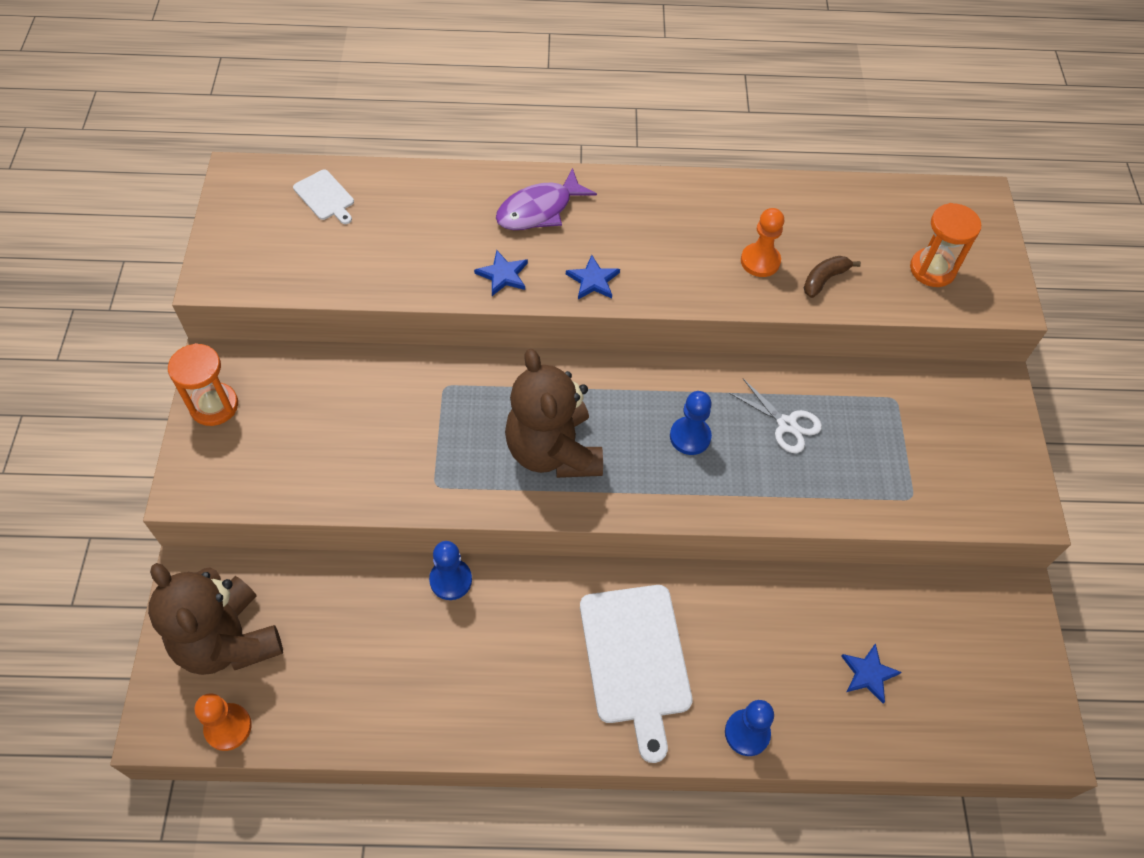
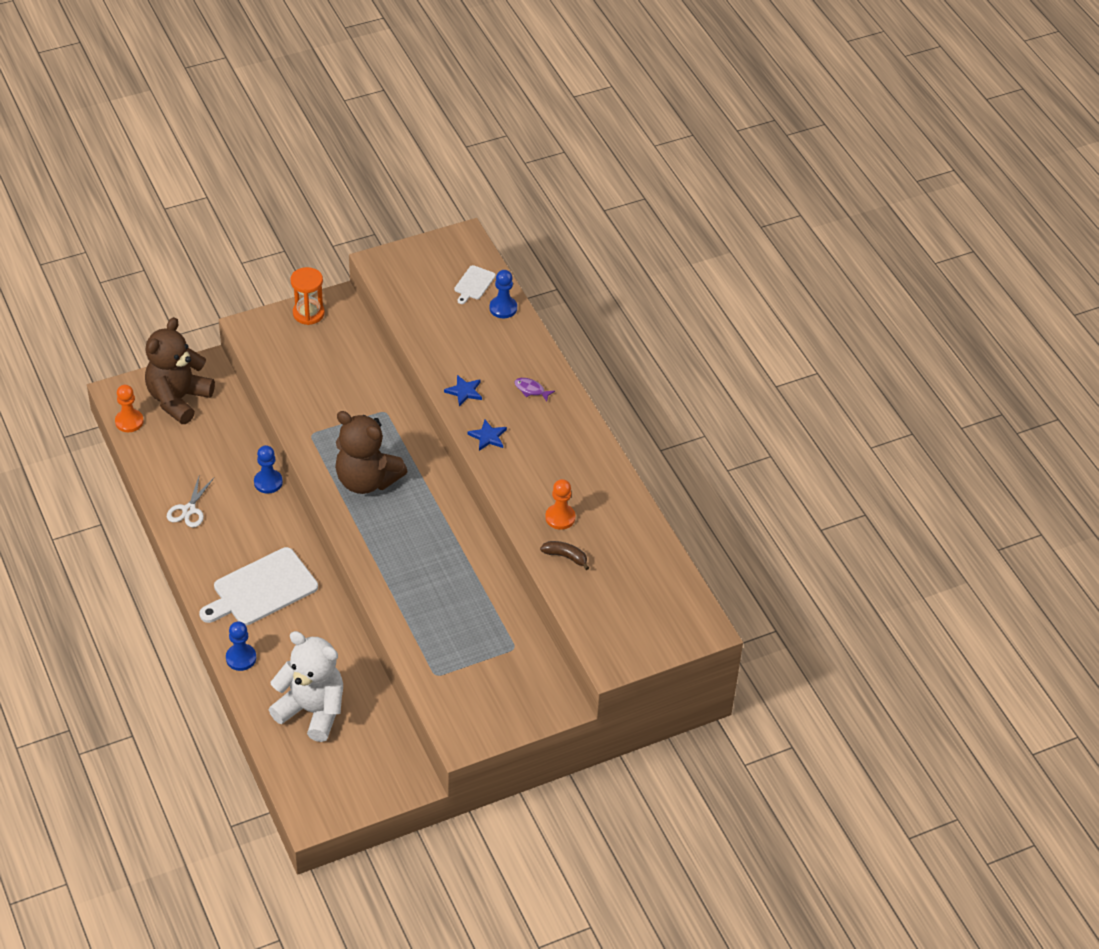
camera: 65 degrees right, 10 degrees down
purple fish [496,168,597,230] -> purple fish [514,378,555,402], size x0.53
brown teddy bear [505,349,603,478] -> brown teddy bear turned 105 degrees counterclockwise [335,411,408,494]
blue pawn [670,391,712,455] -> blue pawn moved to [490,270,517,318]
white scissors [729,379,822,453] -> white scissors moved to [167,477,214,528]
blue star [841,643,902,703] -> white teddy bear [268,631,343,742]
orange hourglass [910,203,981,287] -> none

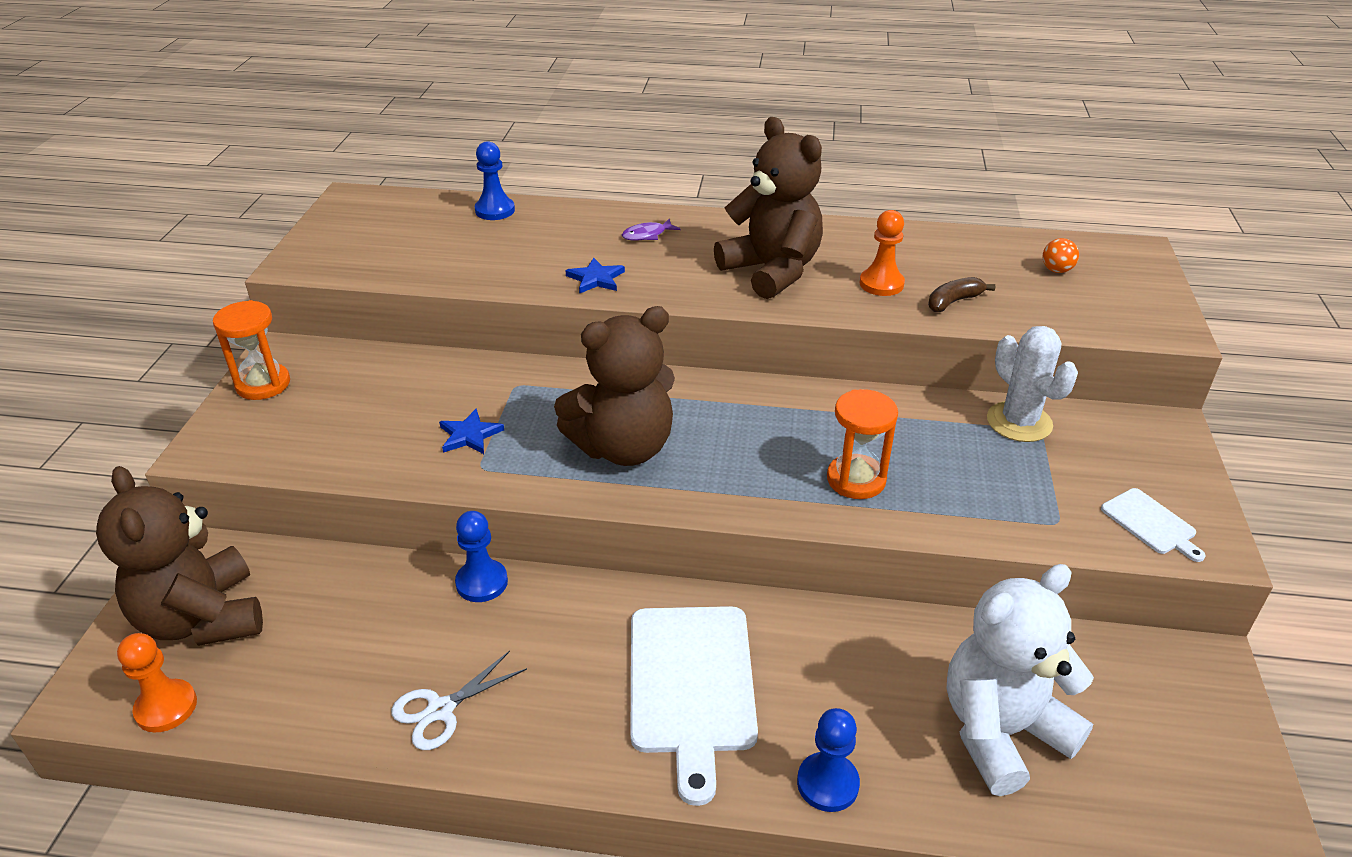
camera: 55 degrees left, 10 degrees down
white scissors [167,477,214,528] -> white scissors turned 90 degrees clockwise [391,651,527,750]
white cutting board [454,265,496,304] -> white cutting board moved to [1101,488,1205,562]
blue star [468,420,507,451] -> blue star moved to [439,408,504,454]
none -> brown teddy bear [714,117,823,299]
none -> orange hourglass [827,389,898,499]
none -> white cactus [987,326,1078,442]
none -> orange ball [1043,238,1079,273]

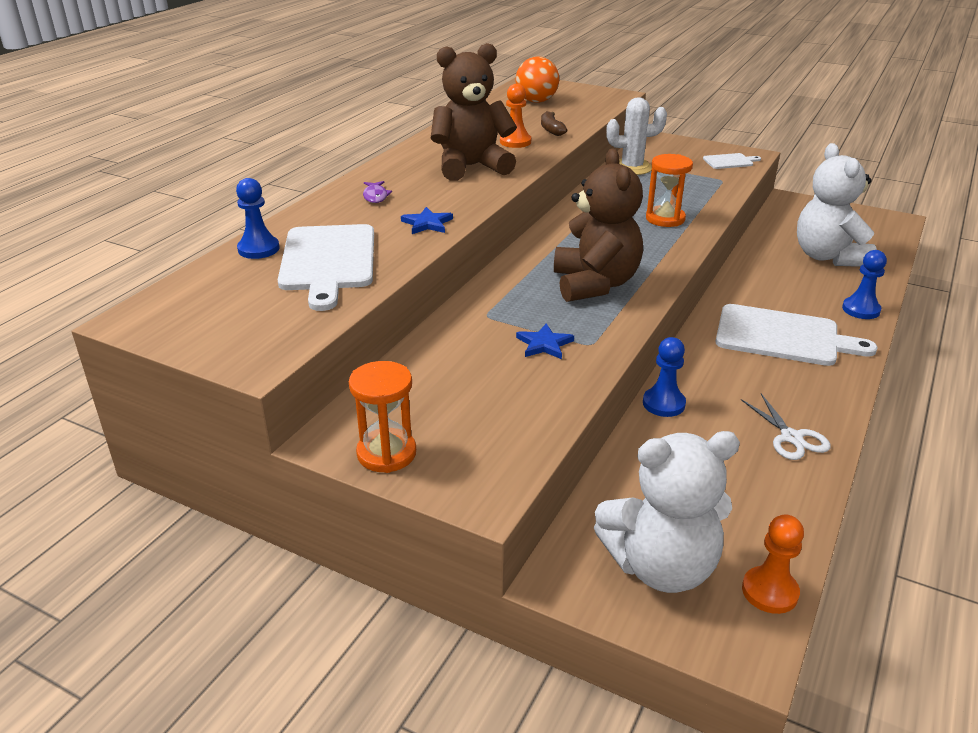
camera: 70 degrees left, 5 degrees down
brown teddy bear [96,466,263,646] -> white teddy bear [594,431,740,593]
orange ball [1043,238,1079,273] -> orange ball [516,57,559,103], size x1.95
none -> white cutting board [278,224,374,311]

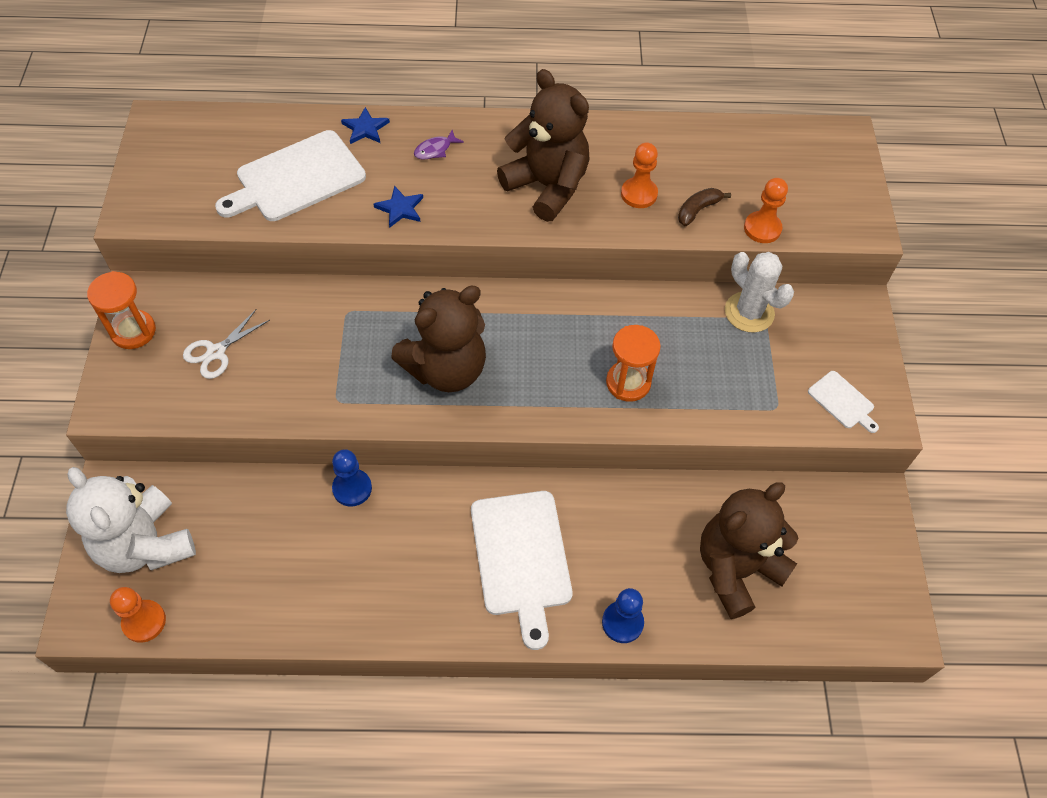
camera: 60 degrees right, 25 degrees up
blue pawn [236,178,279,259] -> none
orange ball [516,57,559,103] -> none
blue star [516,323,574,359] -> blue star moved to [341,107,390,144]
white scissors [741,394,831,460] -> white scissors moved to [183,309,270,379]
white teddy bear [797,143,877,267] -> brown teddy bear [700,482,798,619]
none -> orange pawn [744,178,788,243]

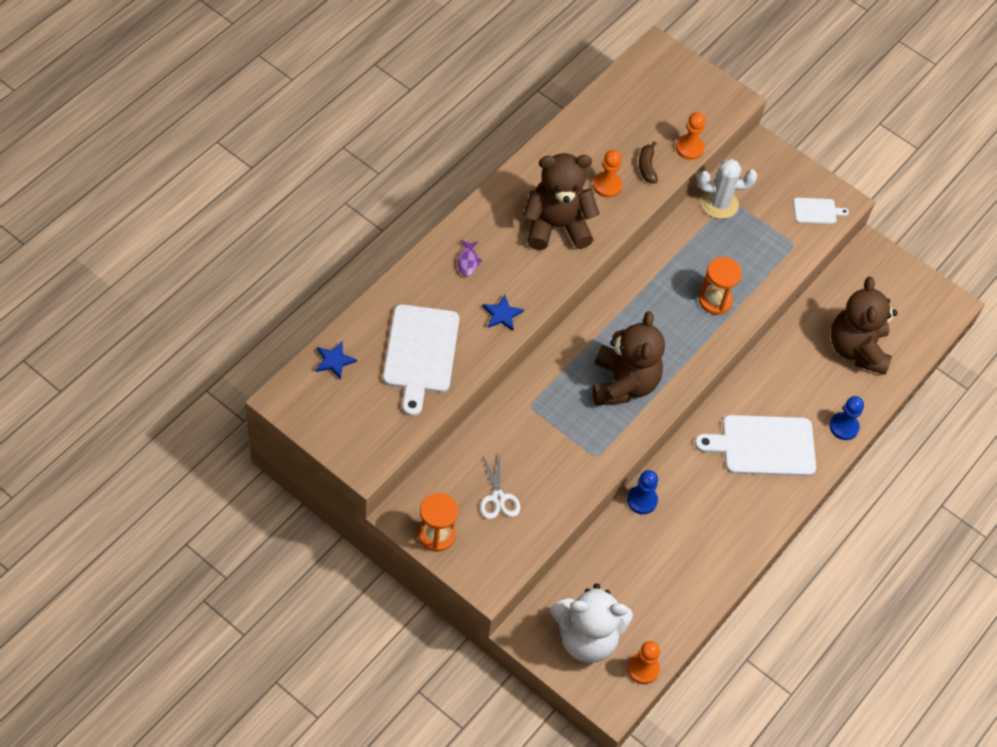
camera: 55 degrees left, 0 degrees up
blue star [341,107,390,144] -> blue star moved to [316,342,357,380]
white cutting board [471,491,573,650] -> white cutting board turned 150 degrees clockwise [695,415,816,476]

